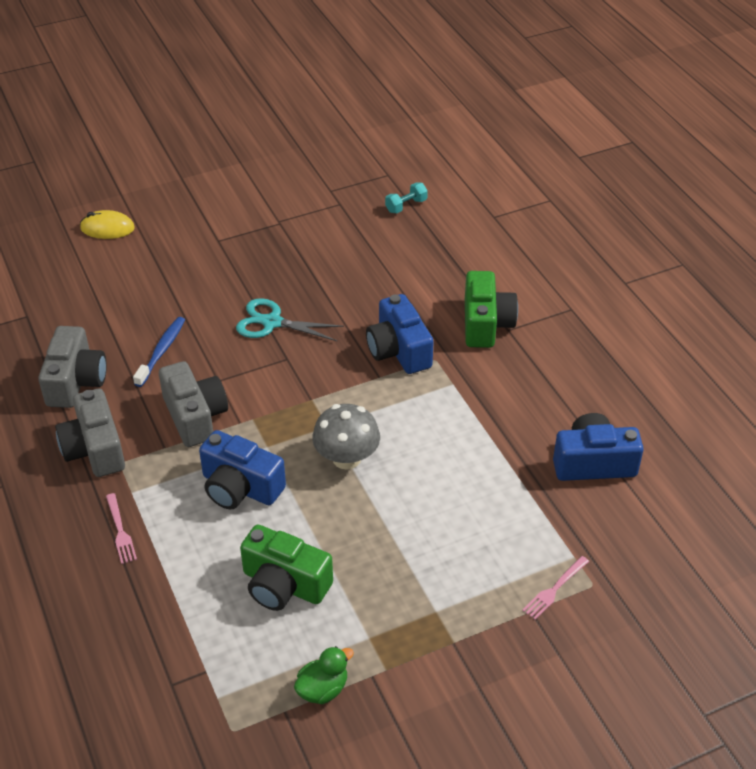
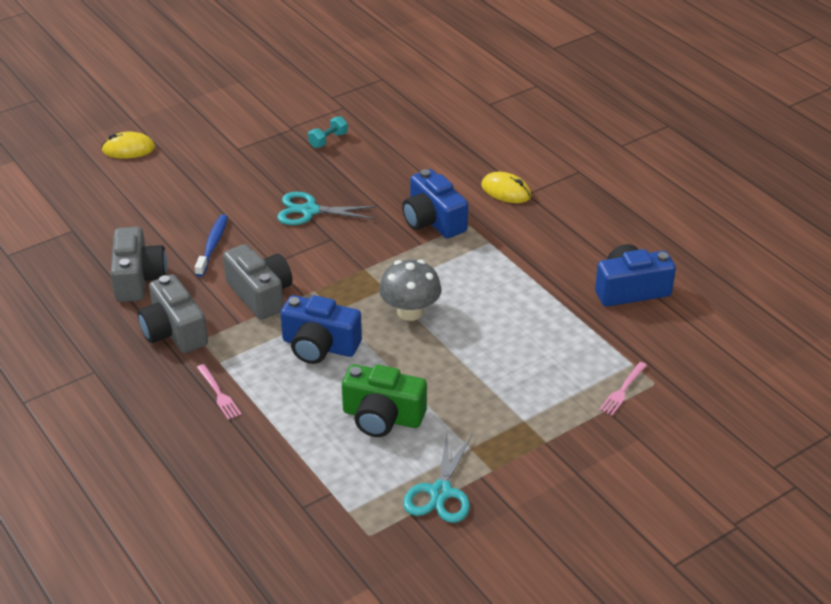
camera: 10 degrees left, 5 degrees down
green duck [294,646,354,704] -> turquoise scissors [403,432,473,523]
turquoise dumbbell [385,182,428,213] -> turquoise dumbbell moved to [308,116,348,148]
green camera [465,271,518,348] -> yellow mouse [481,172,531,203]

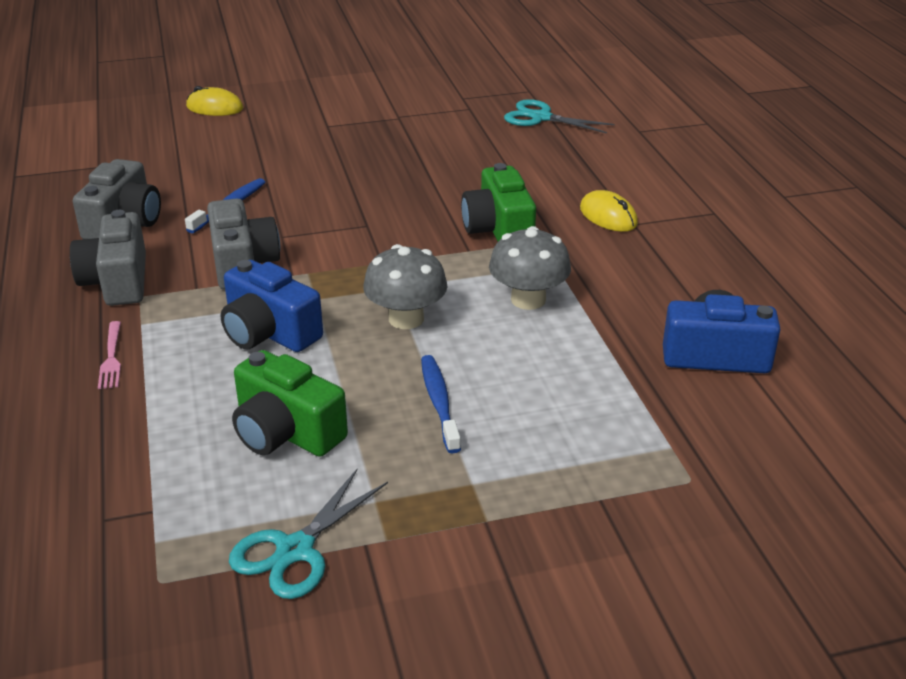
camera: 20 degrees right, 5 degrees down
turquoise scissors [277,192,377,225] -> turquoise scissors moved to [504,99,615,134]
turquoise dumbbell [308,116,348,148] -> none
blue camera [402,169,468,238] -> green camera [461,163,536,241]
pink fork [599,362,647,416] -> none
none -> blue toothbrush [421,355,461,453]
none -> grey mushroom [489,226,571,310]

